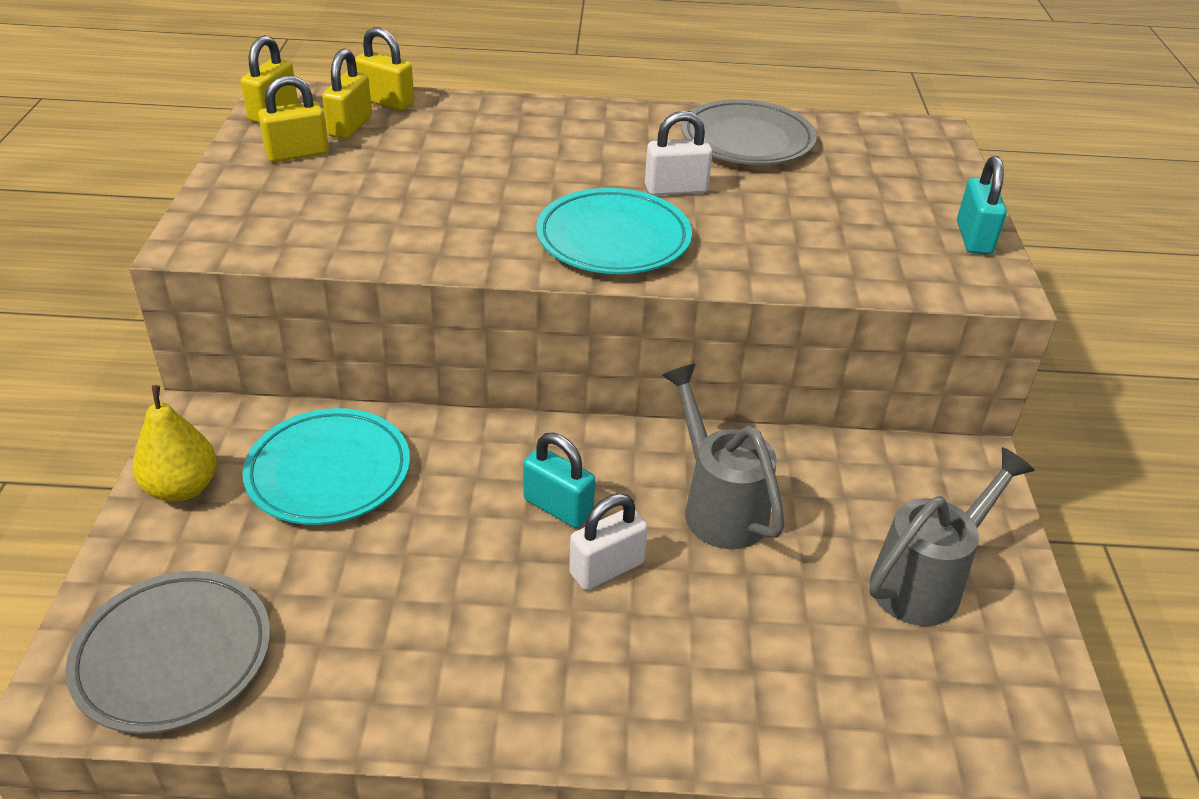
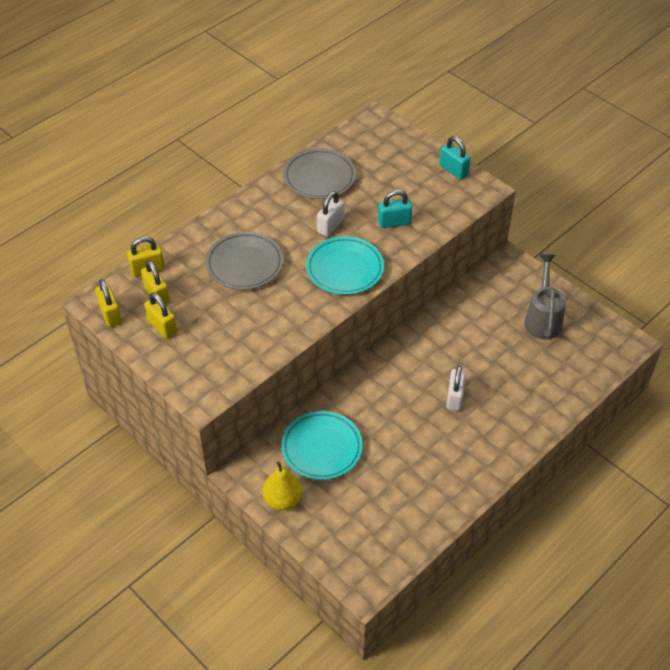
camera: 45 degrees left, 10 degrees up
grey plate [65,571,270,734] -> grey plate moved to [205,232,284,290]
yellow padlock [258,75,329,162] -> yellow padlock turned 60 degrees counterclockwise [144,292,177,339]
turquoise padlock [523,433,595,528] -> turquoise padlock moved to [378,190,412,228]
grey watering can [662,364,785,549] -> none

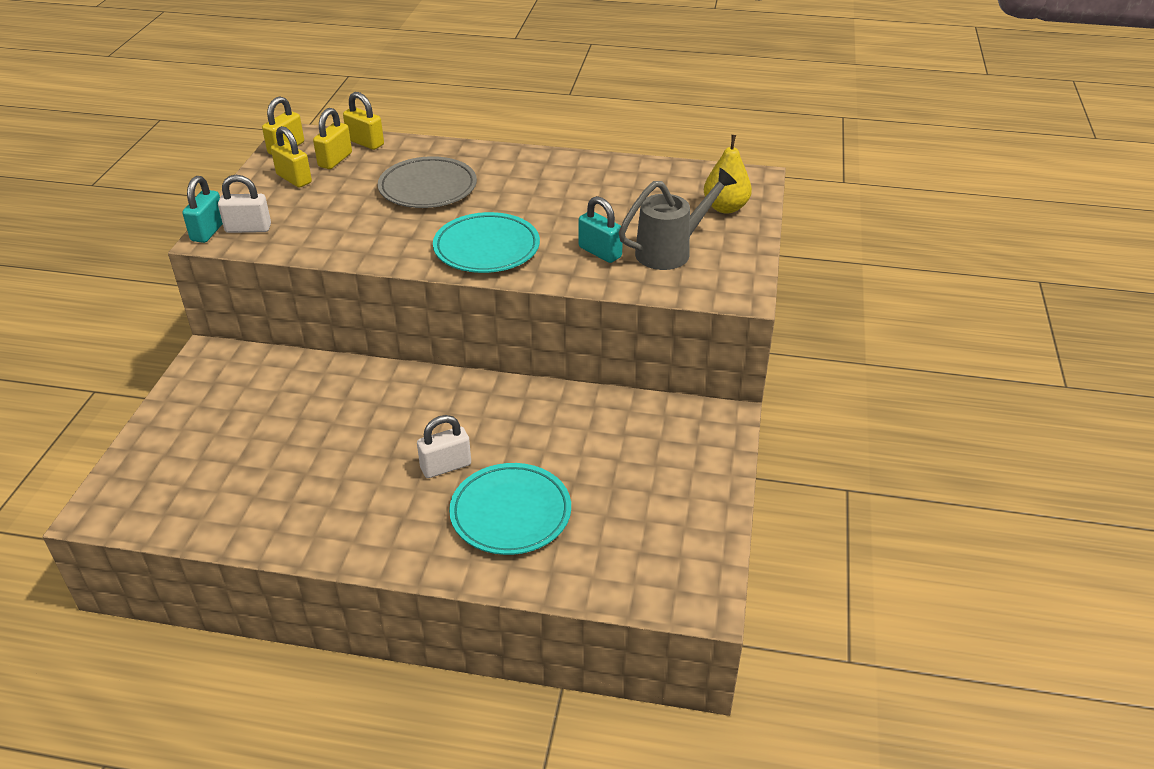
camera: 55 degrees right, 10 degrees down
yellow padlock [144,292,177,339] -> yellow padlock turned 60 degrees counterclockwise [271,126,312,188]
yellow pear [263,461,302,510] -> yellow pear moved to [704,135,752,214]
turquoise plate [281,411,363,480] -> turquoise plate moved to [449,463,571,555]
grey plate [283,149,356,199] -> none
white padlock [317,191,344,236] -> white padlock moved to [218,175,271,233]
turquoise padlock [439,136,471,179] -> turquoise padlock moved to [182,176,223,243]
grey watering can [524,254,566,340] -> grey watering can moved to [619,168,737,270]

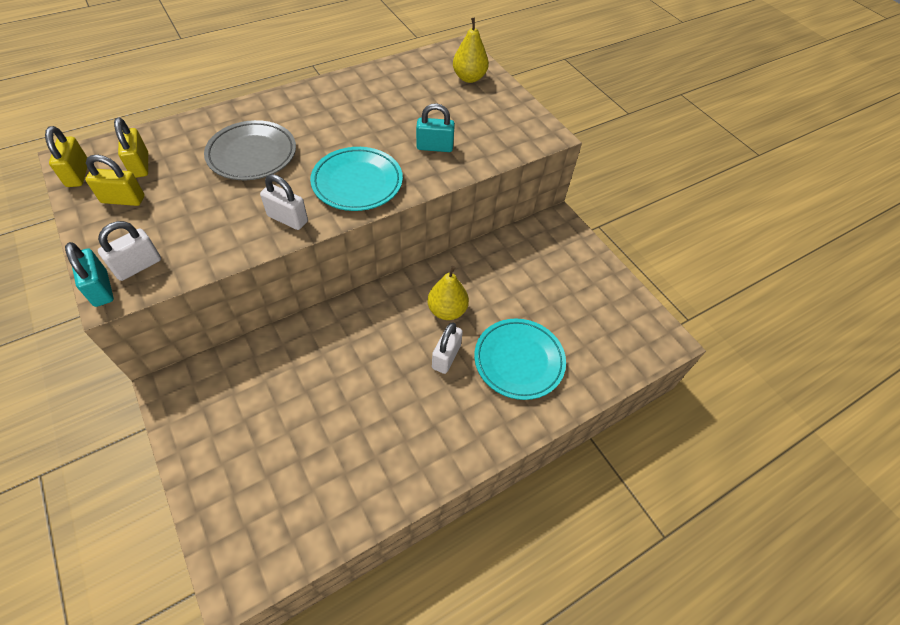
camera: 45 degrees left, 15 degrees up
yellow padlock [343,92,384,150] -> none
grey watering can [619,168,737,270] -> none
none -> white padlock [260,174,308,230]
none -> yellow pear [427,266,469,320]

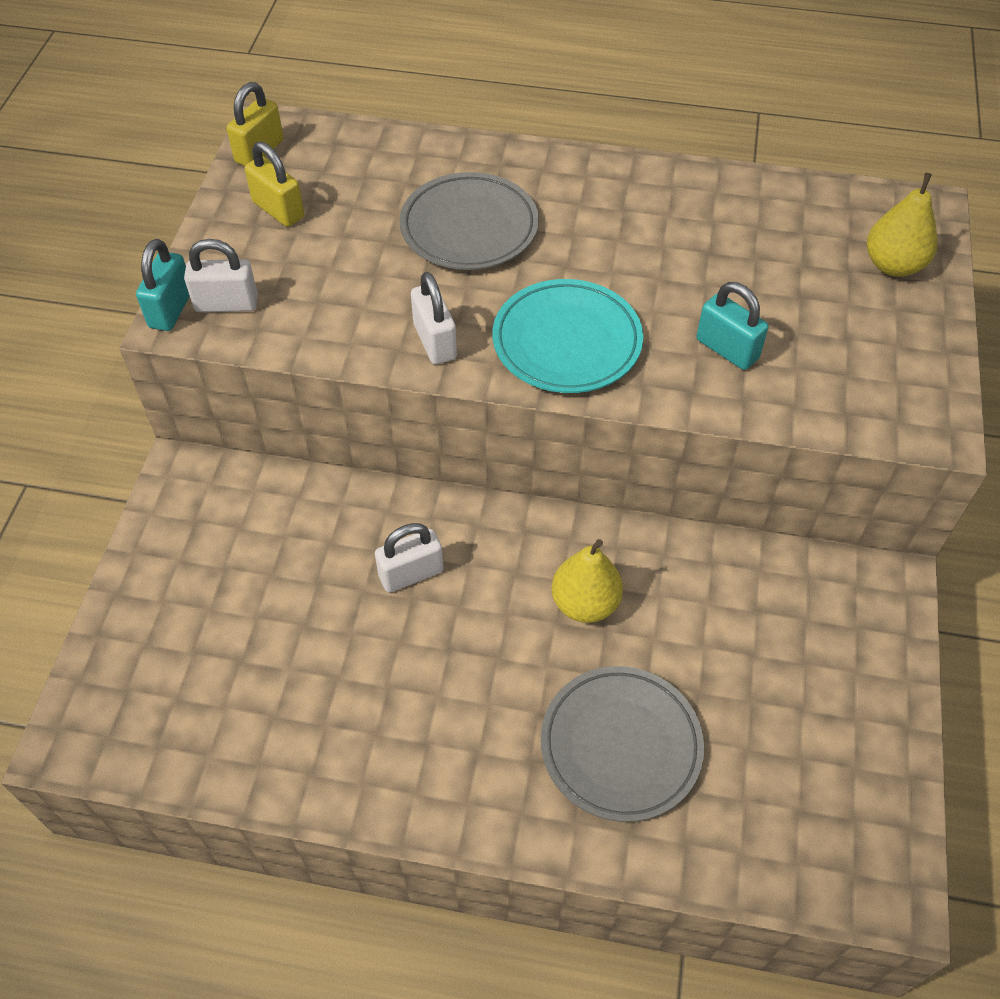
camera: 45 degrees right, 0 degrees up
yellow padlock [114,118,148,178] -> none
white padlock [432,322,463,374] -> white padlock moved to [375,523,444,593]
turquoise plate [474,319,566,400] -> grey plate [541,666,704,822]

